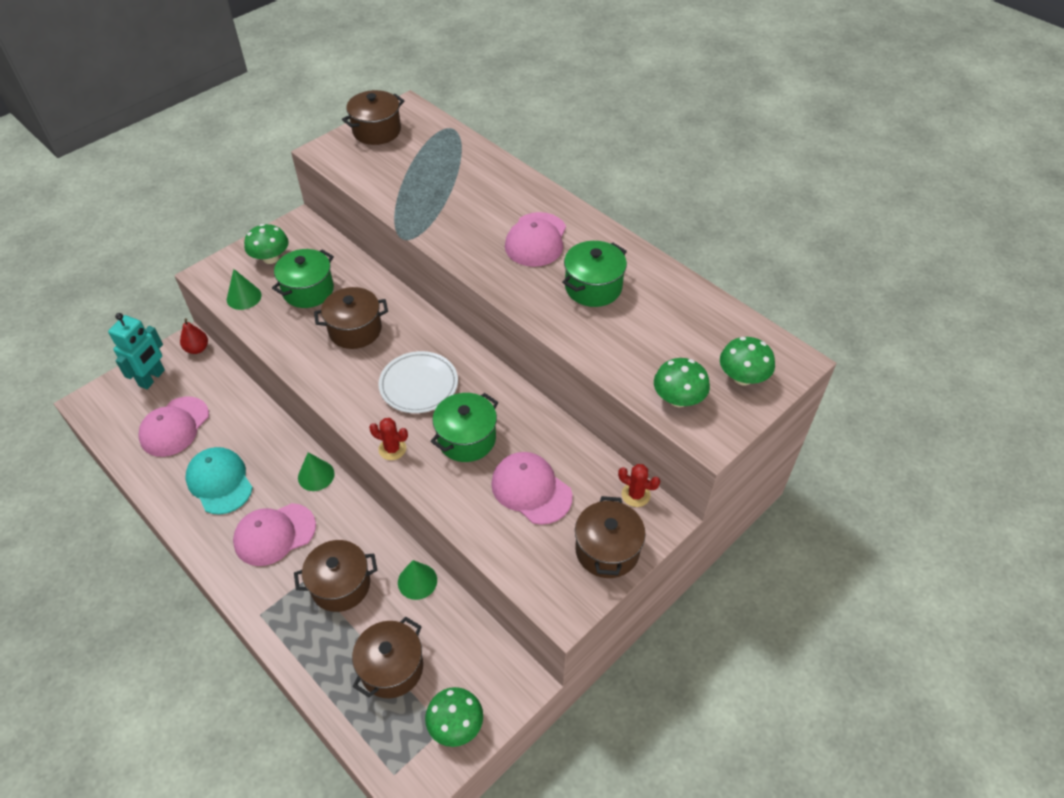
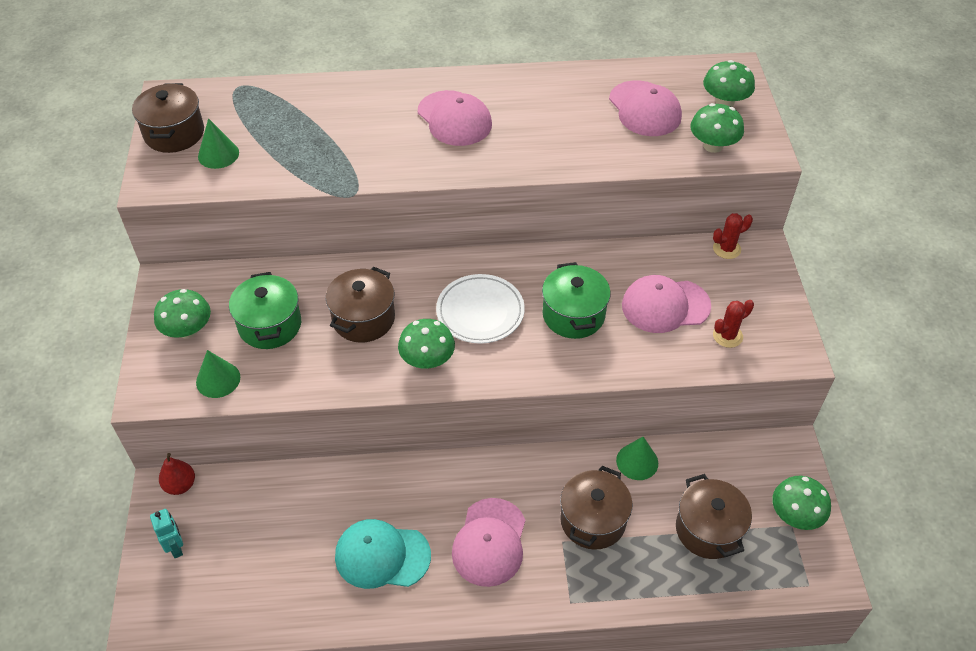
camera: 50 degrees left, 0 degrees up
turquoise robot [108,313,165,389] -> turquoise robot [150,509,183,558], size x0.60
pink cap [138,396,209,457] -> pink cap moved to [609,80,682,136]
green cone [298,452,335,491] -> green cone moved to [198,118,239,169]
red cactus [369,418,408,460] -> red cactus moved to [713,300,754,348]
green pot [562,241,627,307] -> none
brown pot [575,496,646,578] -> none
none -> green mushroom [398,319,455,369]

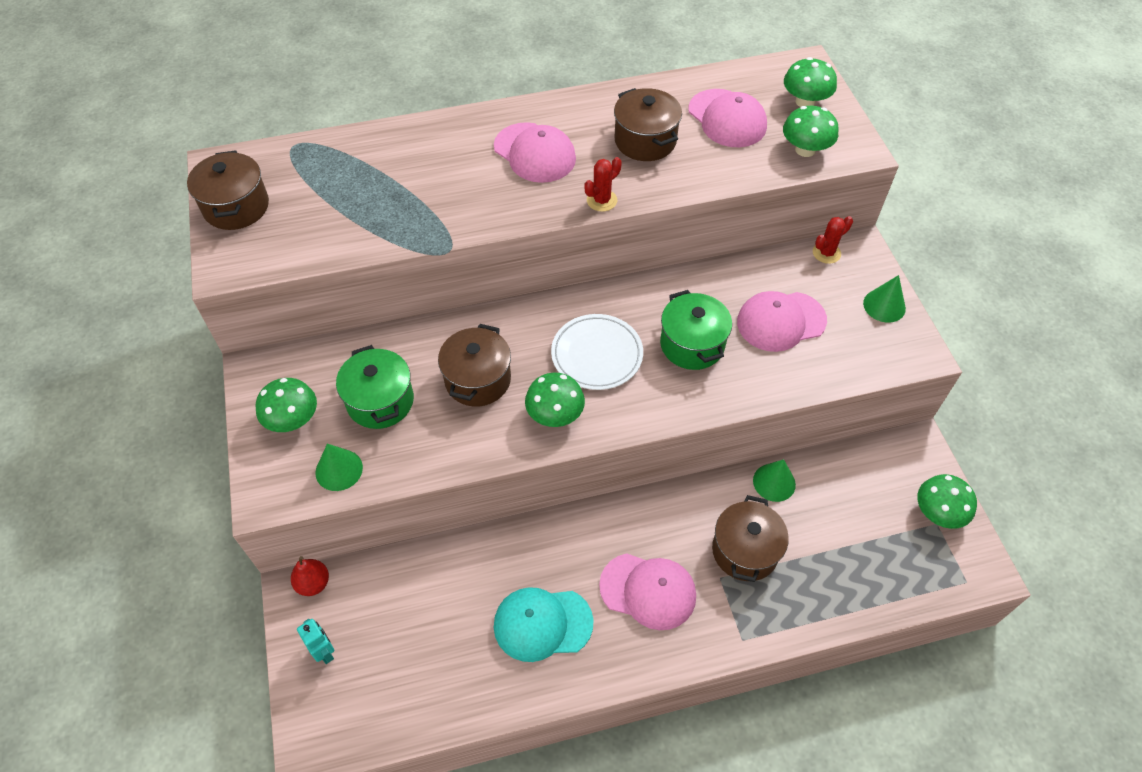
camera: 10 degrees left, 5 degrees up
green cone [198,118,239,169] -> green cone moved to [863,275,906,323]
pink cap [452,498,525,587] -> pink cap turned 75 degrees counterclockwise [599,553,696,630]
brown pot [676,474,752,559] -> brown pot moved to [614,88,682,161]
red cactus [713,300,754,348] -> red cactus moved to [584,157,622,212]

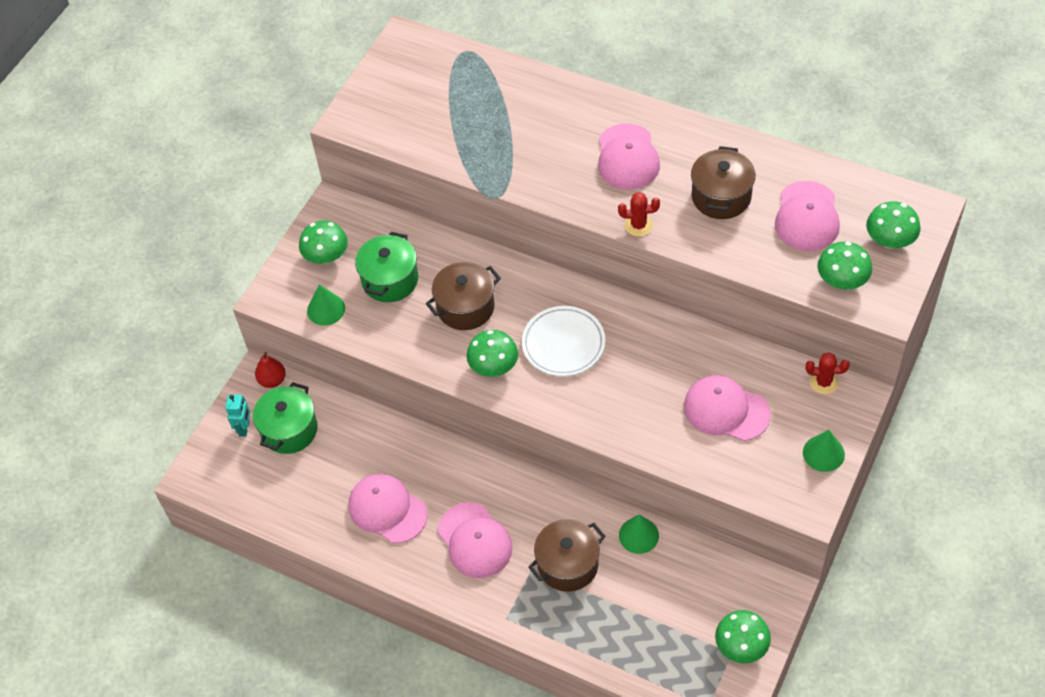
camera: 45 degrees right, 0 degrees up
brown pot [187,150,269,230] -> none
turquoise cap [494,587,594,662] -> pink cap [348,474,428,543]
green pot [660,290,732,370] -> green pot moved to [253,382,318,454]

